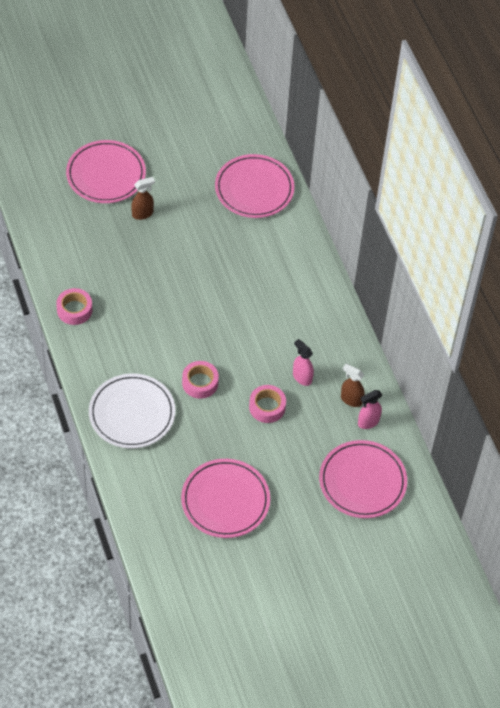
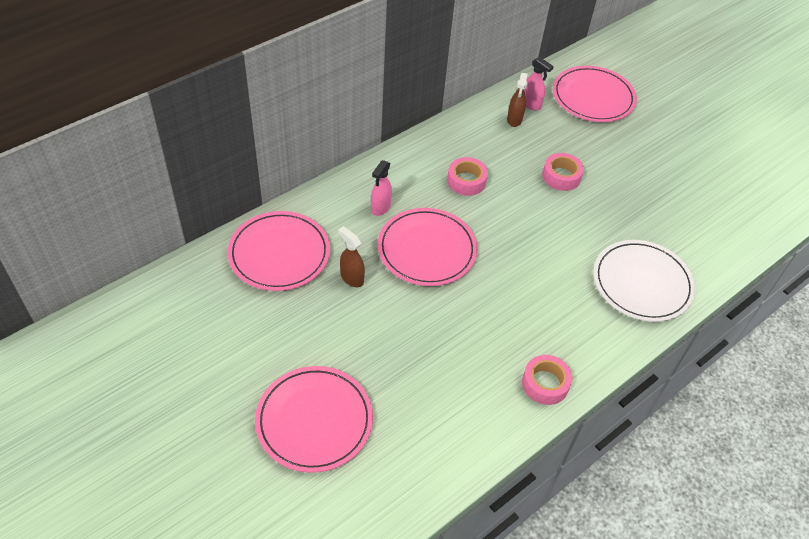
camera: 110 degrees left, 5 degrees down
brown spray bottle [131,177,155,220] -> brown spray bottle moved to [338,226,365,287]
pink plate [181,459,270,538] -> pink plate moved to [378,208,477,286]
pink tape [182,361,219,399] -> pink tape moved to [447,157,488,196]
pink spray bottle [293,339,314,386] -> pink spray bottle moved to [371,160,392,216]

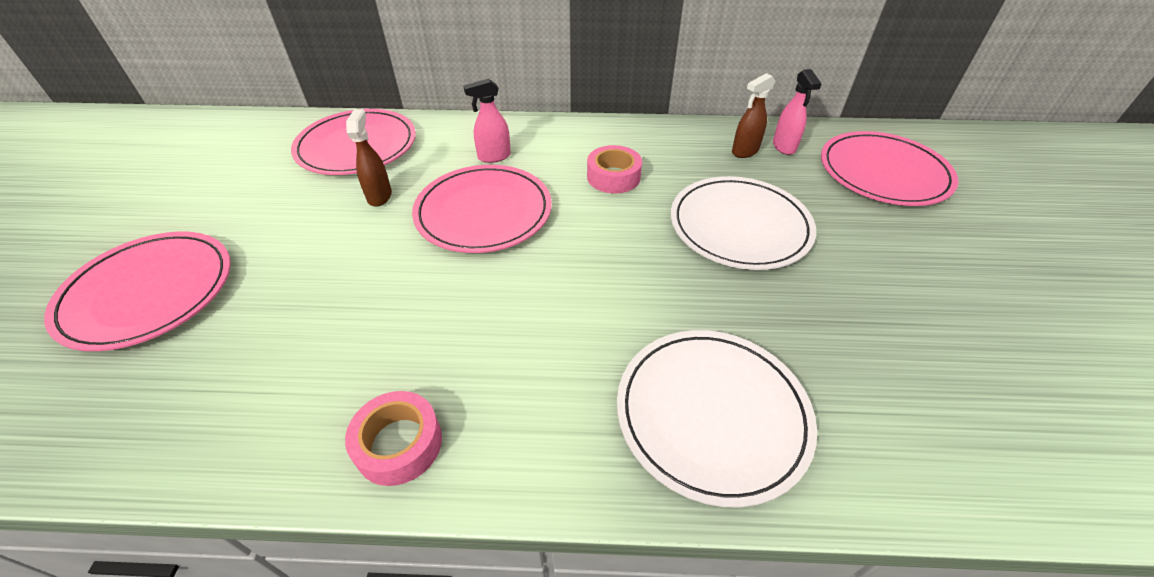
camera: 45 degrees right, 5 degrees down
pink tape [542,153,584,191] -> white plate [671,176,816,270]

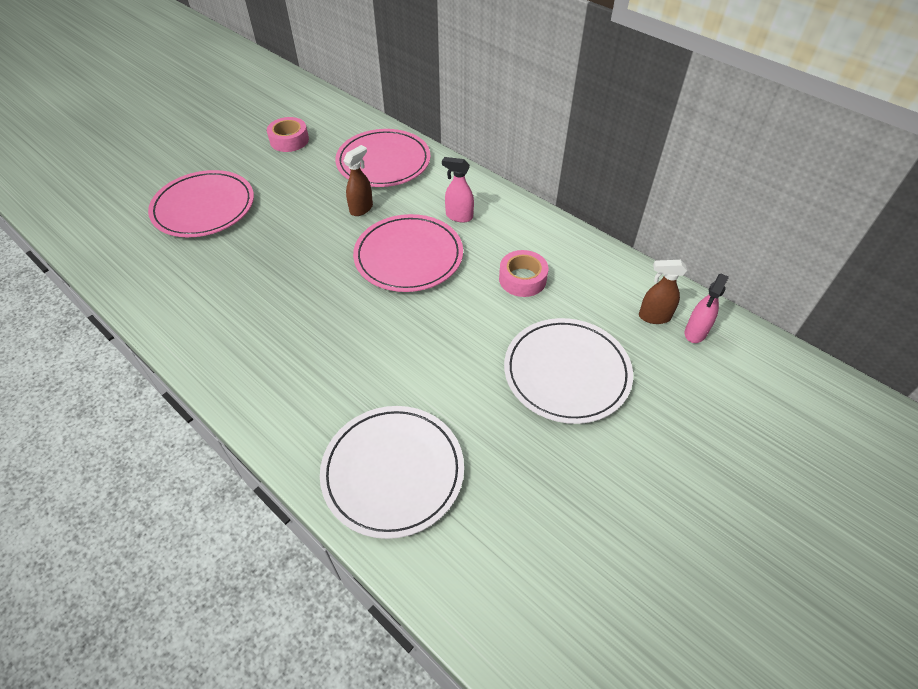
camera: 40 degrees right, 5 degrees up
pink tape [345,391,442,486] -> pink tape moved to [267,117,309,152]
pink plate [821,131,958,206] -> none

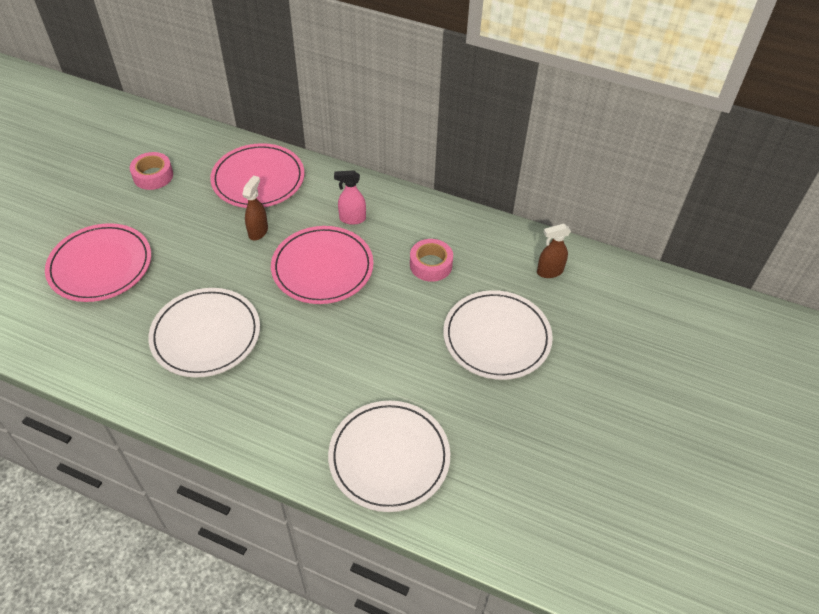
camera: 20 degrees left, 0 degrees up
pink spray bottle [685,274,729,343] -> none
none -> white plate [148,288,260,378]

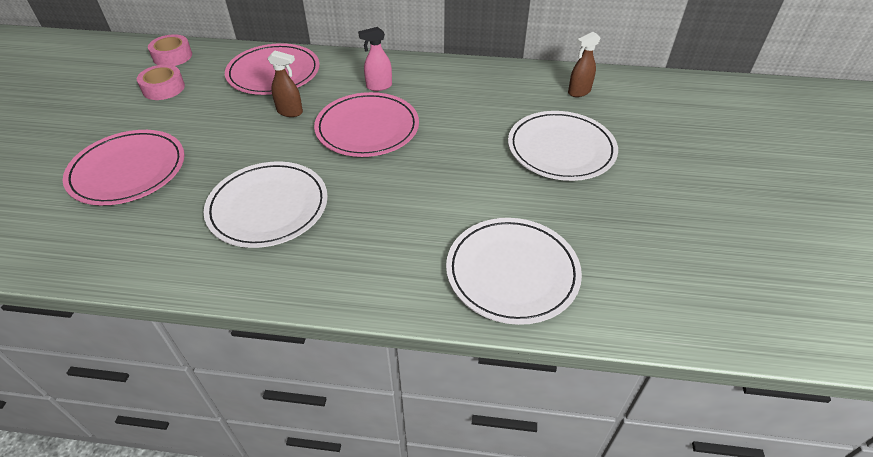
camera: 15 degrees left, 5 degrees down
brown spray bottle [242,176,268,241] -> brown spray bottle turned 105 degrees clockwise [267,51,303,117]
pink tape [410,239,453,282] -> pink tape moved to [148,34,192,66]

